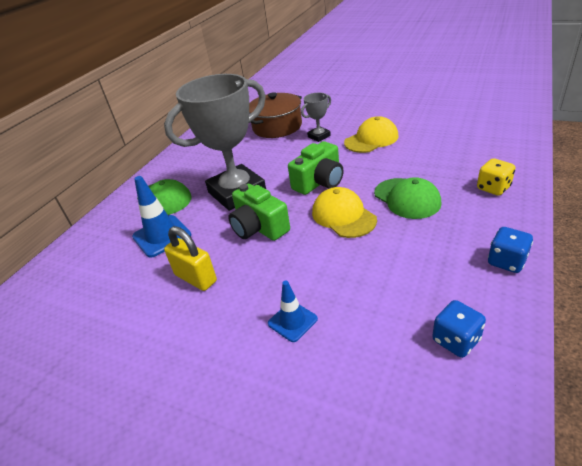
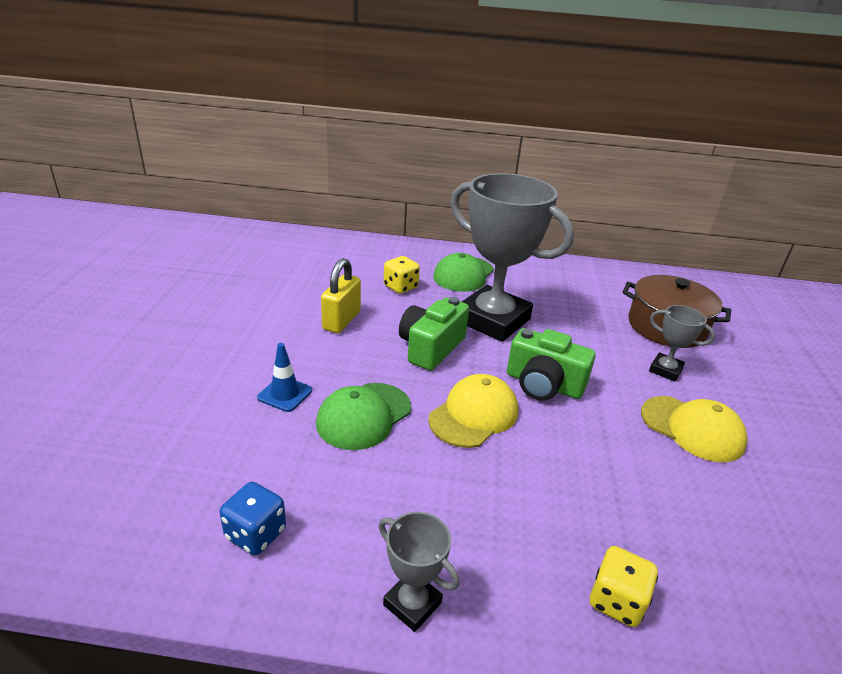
camera: 65 degrees right, 5 degrees down
blue traffic cone [132,176,191,258] -> yellow dice [384,256,420,294]
green cap [374,177,441,219] -> green cap moved to [316,383,411,450]
blue dice [488,227,533,273] -> grey trophy [379,512,459,632]

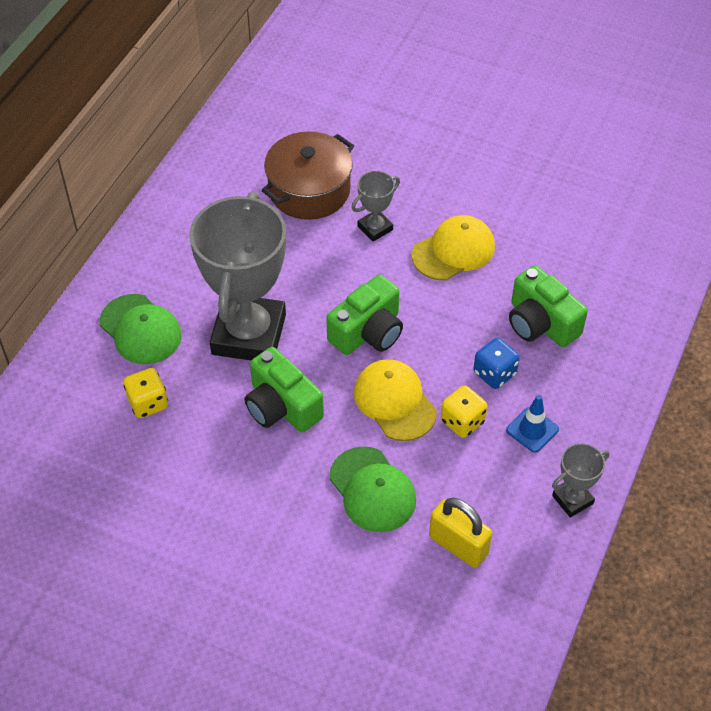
camera: 70 degrees left, 20 degrees up
blue dice [219,482,286,555] -> blue dice moved to [474,338,520,389]
blue traffic cone [257,343,312,412] -> blue traffic cone moved to [506,395,559,453]
yellow padlock [321,258,361,333] -> yellow padlock moved to [429,498,492,568]
grey trophy [450,173,574,342] -> grey trophy turned 45 degrees counterclockwise [189,192,286,360]
yellow dice [590,546,658,627] -> yellow dice moved to [441,385,488,438]
none -> green camera [509,265,588,347]

